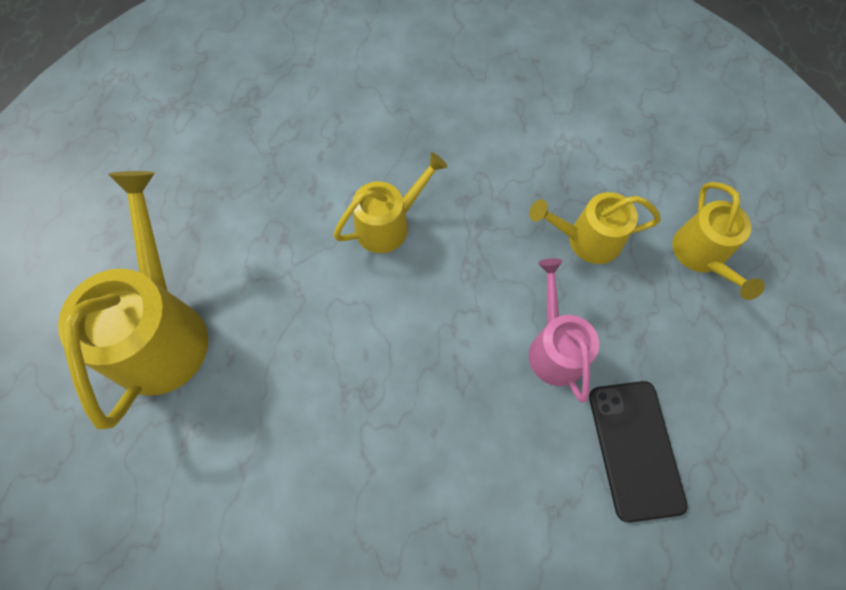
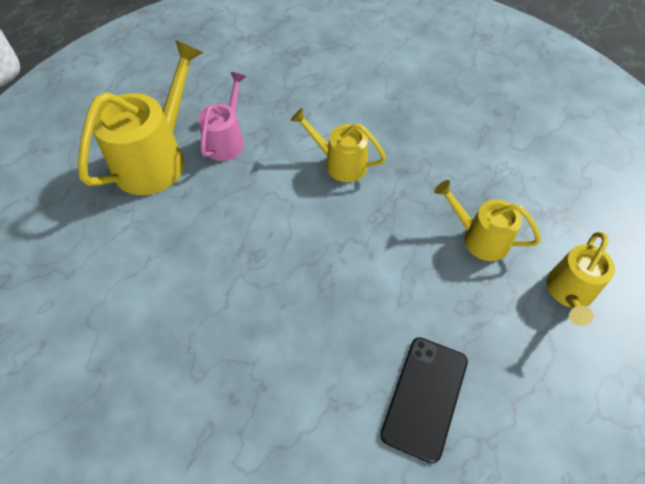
camera: 30 degrees right, 10 degrees down
yellow watering can [333,152,448,253] -> yellow watering can turned 150 degrees counterclockwise [291,108,386,182]
pink watering can [529,258,599,402] -> pink watering can moved to [198,72,246,161]

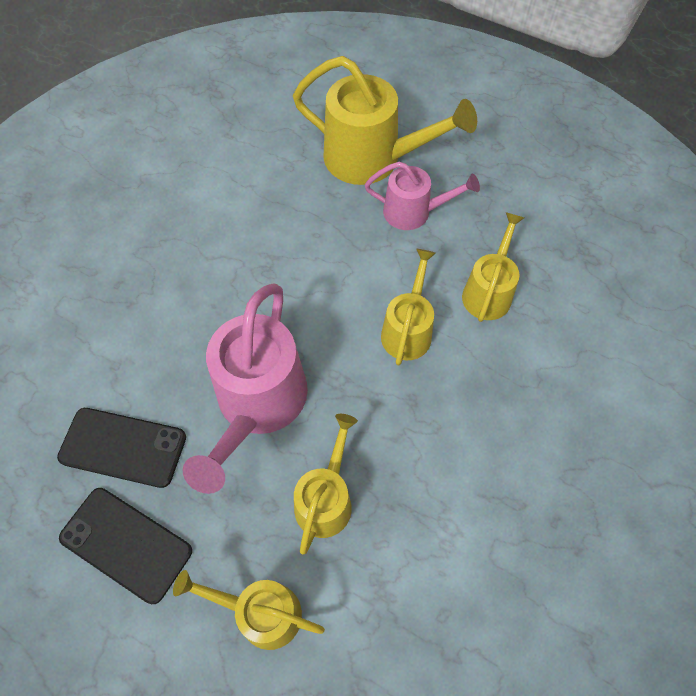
camera: 80 degrees right, 5 degrees up
none -> black phone [59,488,192,604]
none -> pink watering can [183,283,308,494]
none -> yellow watering can [462,212,524,322]

